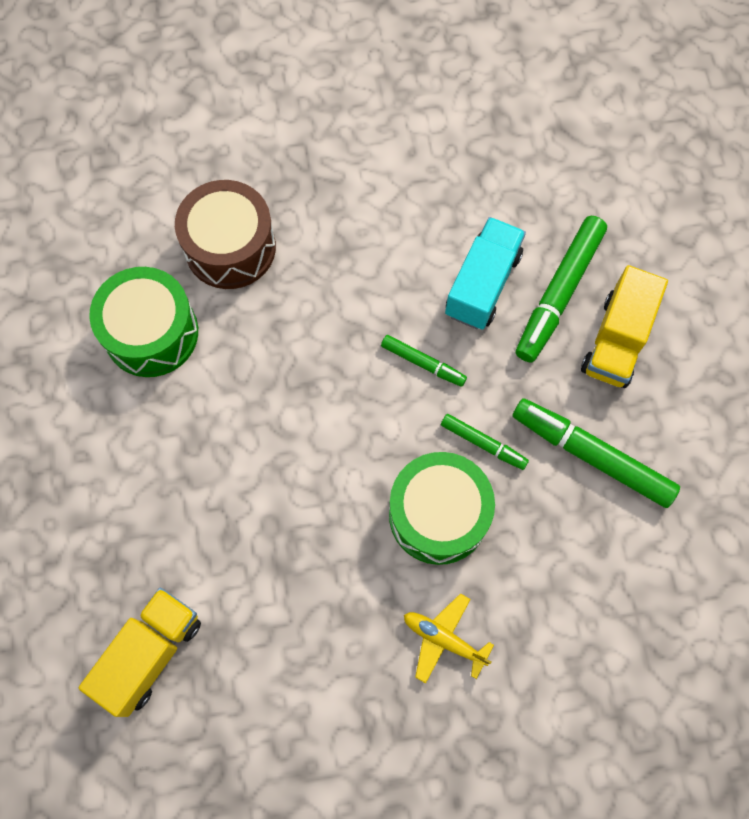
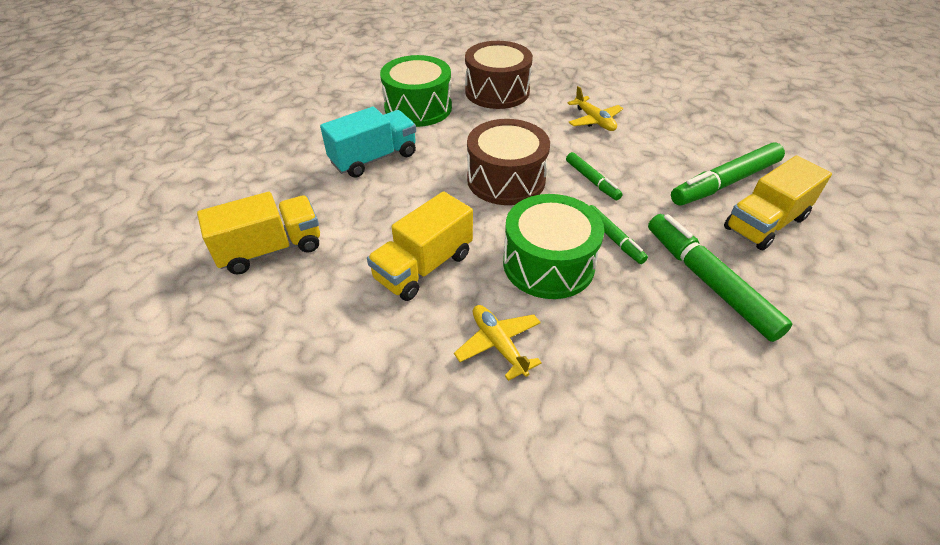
camera: 30 degrees right, 25 degrees down
turquoise truck [445,217,526,330] -> turquoise truck moved to [320,107,416,178]
none -> yellow truck [367,191,473,301]
none -> brown drum [467,119,550,205]
none -> yellow plane [567,86,623,131]

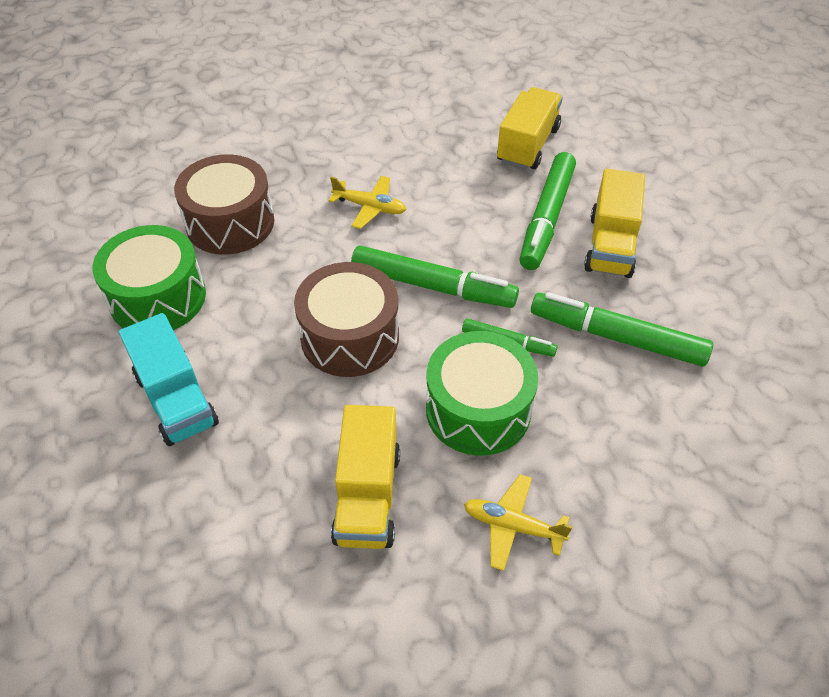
camera: 40 degrees left, 5 degrees up
yellow truck [197,192,320,274] -> yellow truck moved to [497,87,563,170]
turquoise truck [320,107,416,178] -> turquoise truck turned 135 degrees clockwise [119,313,219,446]
green marker [566,152,622,201] -> green marker [351,245,519,308], size x1.86

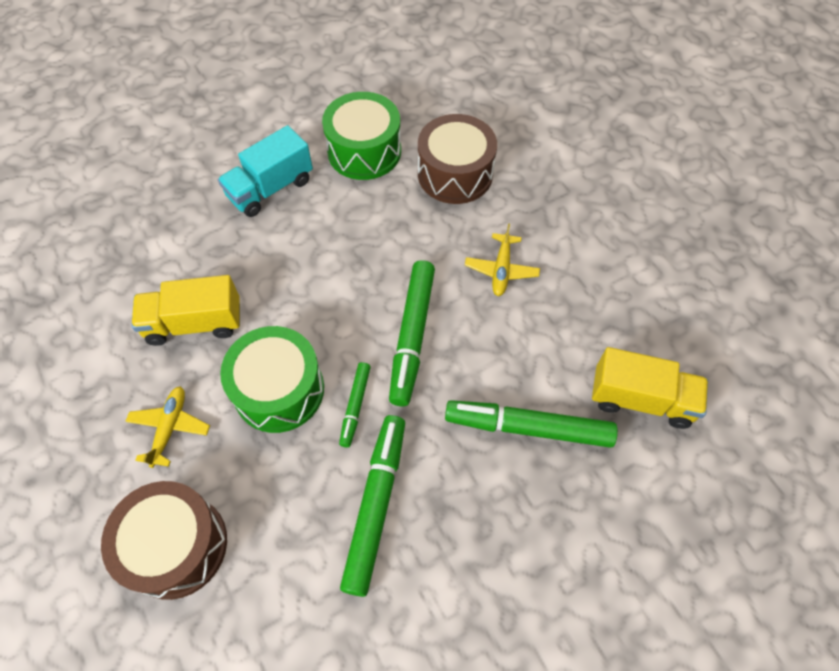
camera: 80 degrees right, 10 degrees up
brown drum [294,262,399,377] -> brown drum moved to [101,481,227,600]
yellow truck [584,169,645,278] -> none

